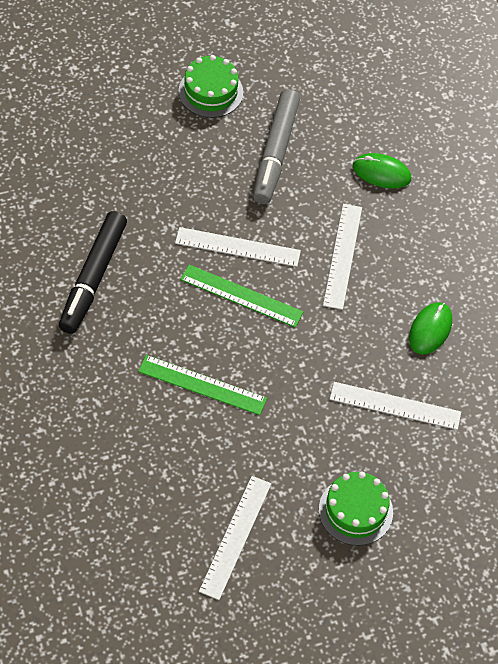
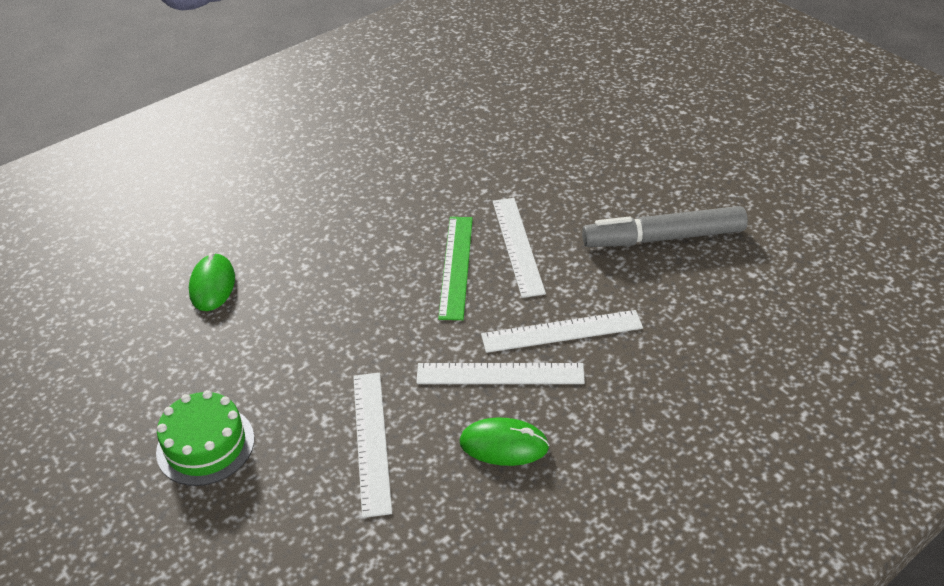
camera: 75 degrees right, 15 degrees down
black marker [59,211,127,334] -> none
green ruler [138,355,267,415] -> none
green cake [179,55,243,118] -> none
white ruler [199,476,272,600] -> white ruler moved to [416,363,585,384]
green mouse [353,153,411,189] -> green mouse moved to [189,253,235,311]

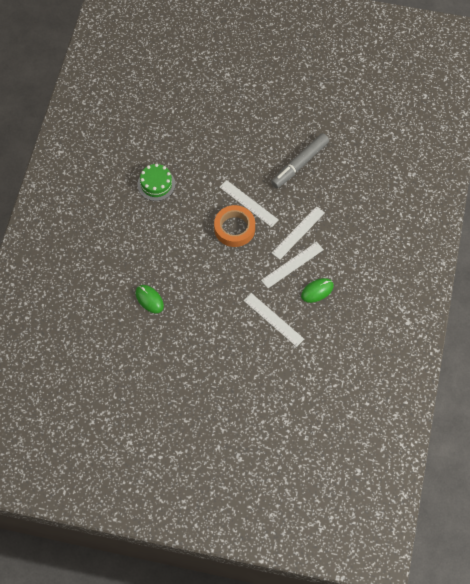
camera: 40 degrees left, 20 degrees up
green cake [156,390,255,486] -> green cake moved to [137,164,175,201]
green ruler [438,217,473,320] -> orange tape [214,205,255,247]

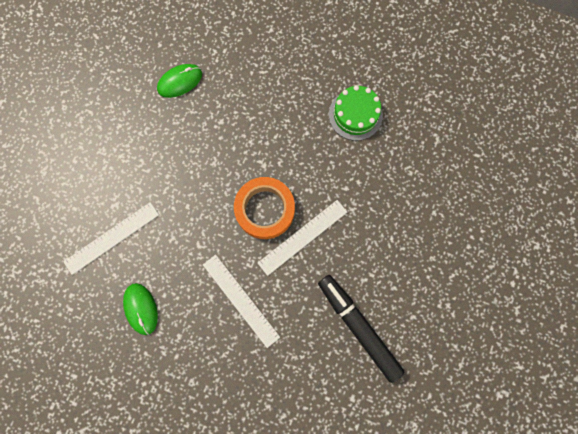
camera: 100 degrees right, 15 degrees up
white ruler [261,242,324,288] -> none
grey marker [271,133,329,188] -> black marker [318,275,405,383]

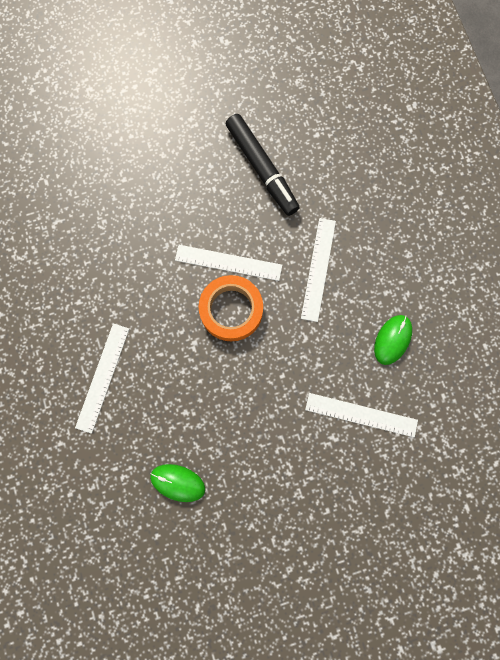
camera: 130 degrees left, 0 degrees up
black marker [318,275,405,383] -> black marker turned 45 degrees counterclockwise [226,114,300,216]
green cake [329,85,383,141] -> none
none -> white ruler [75,323,129,434]

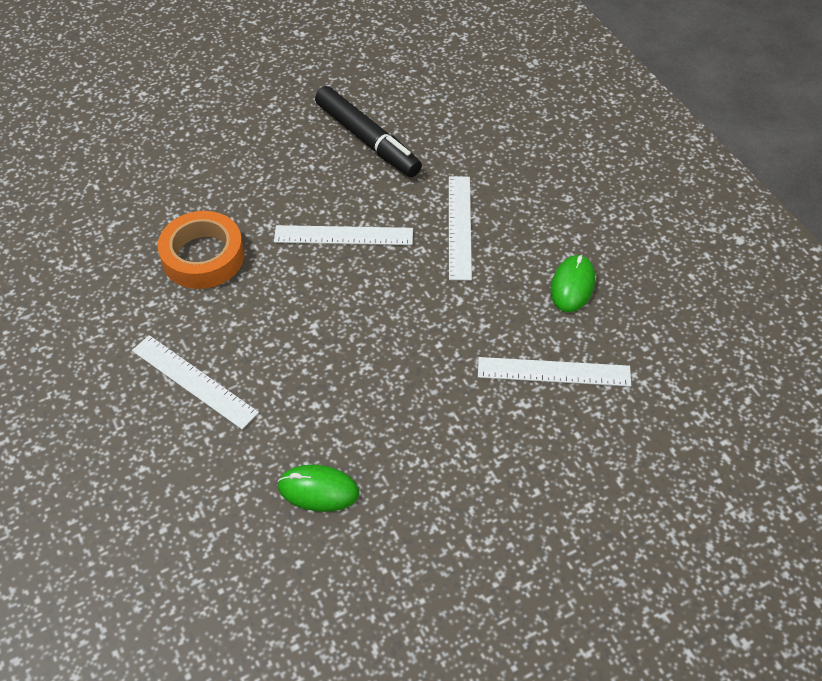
camera: 10 degrees left, 25 degrees down
white ruler [75,323,129,434] -> white ruler turned 60 degrees counterclockwise [132,335,259,430]
orange tape [199,275,263,342] -> orange tape moved to [158,211,244,289]

